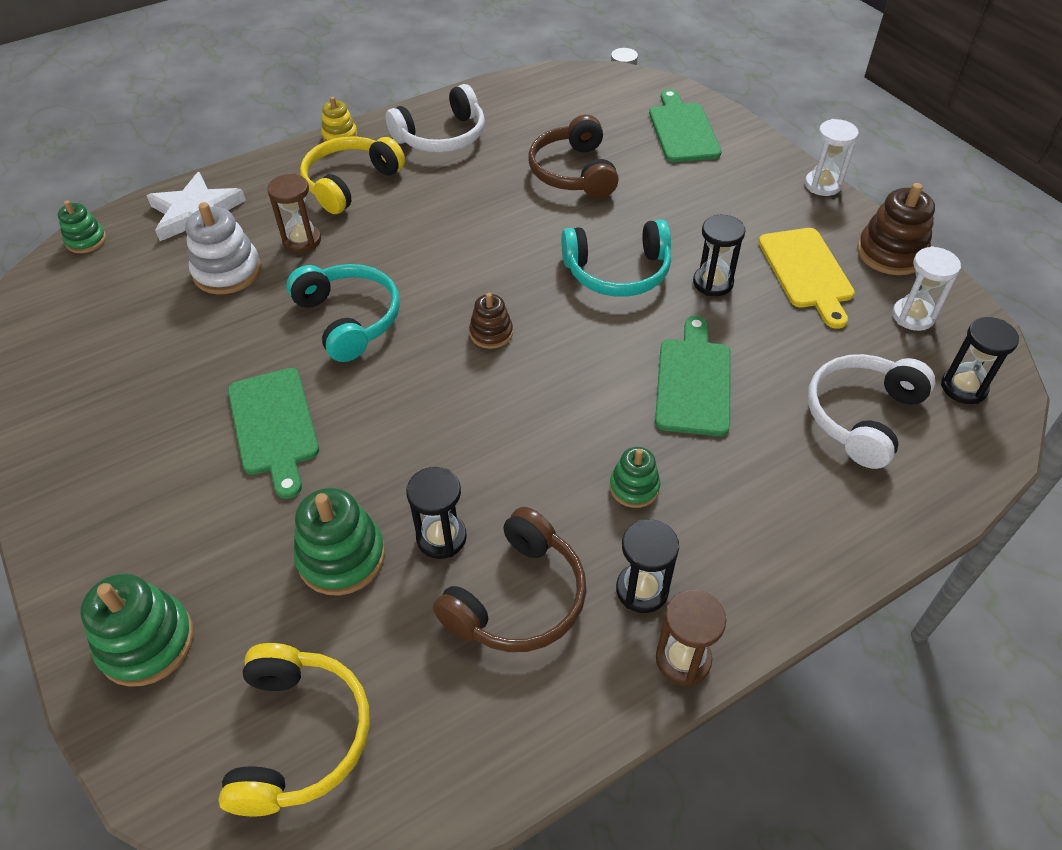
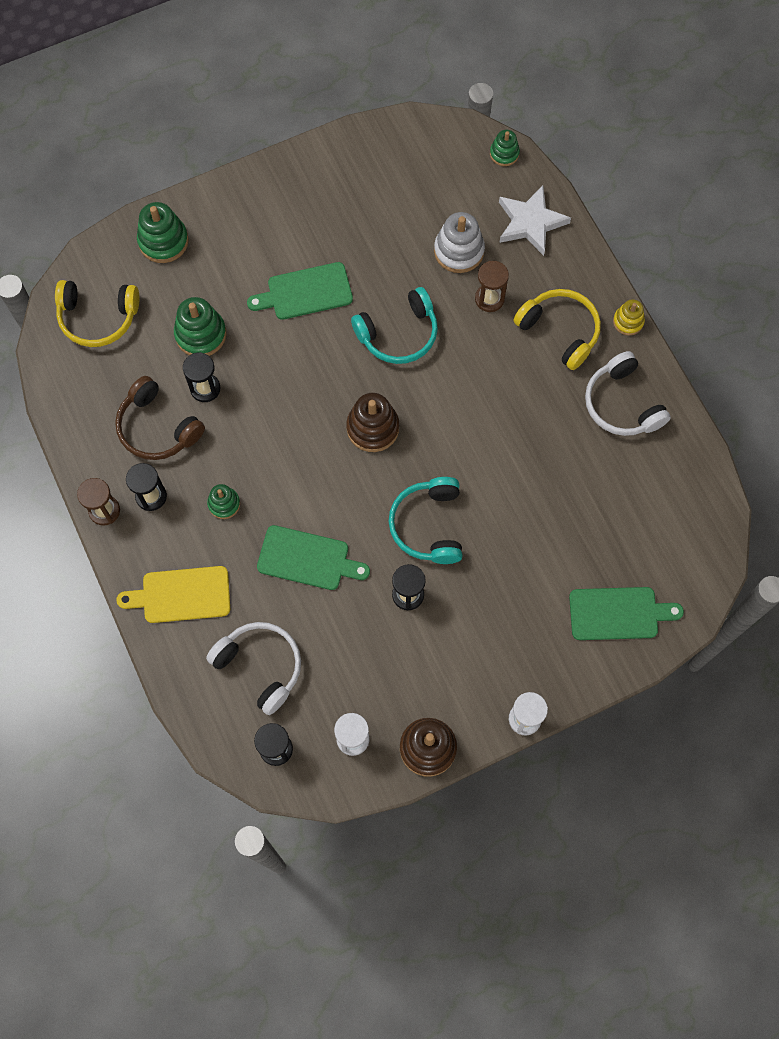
camera: 95 degrees right, 20 degrees up
brown stacking toy [469,293,513,349] -> brown stacking toy [346,393,399,452], size x1.66
brown headphones [528,115,619,198] -> none
yellow cutting board [759,228,855,329] -> yellow cutting board moved to [116,566,230,623]

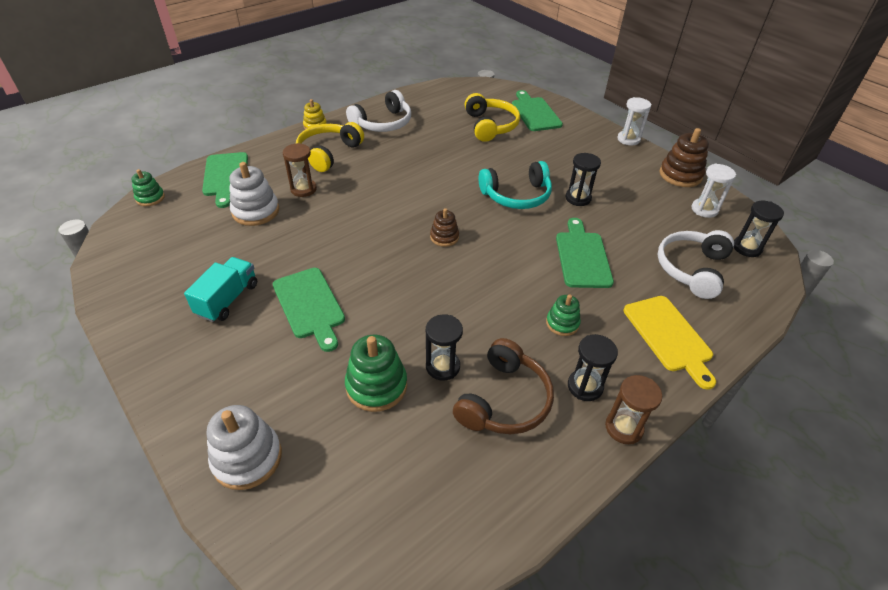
camera: 105 degrees left, 25 degrees down
yellow headphones [55,280,139,347] -> yellow headphones moved to [465,93,520,142]
green stacking toy [137,202,189,263] -> white stacking toy [207,405,282,490]
brown stacking toy [346,393,399,452] -> brown stacking toy [430,208,459,247], size x0.60
turquoise headphones [351,287,438,364] -> none
white star [499,185,571,256] -> green cutting board [202,152,248,208]
none -> turquoise truck [184,257,257,322]

